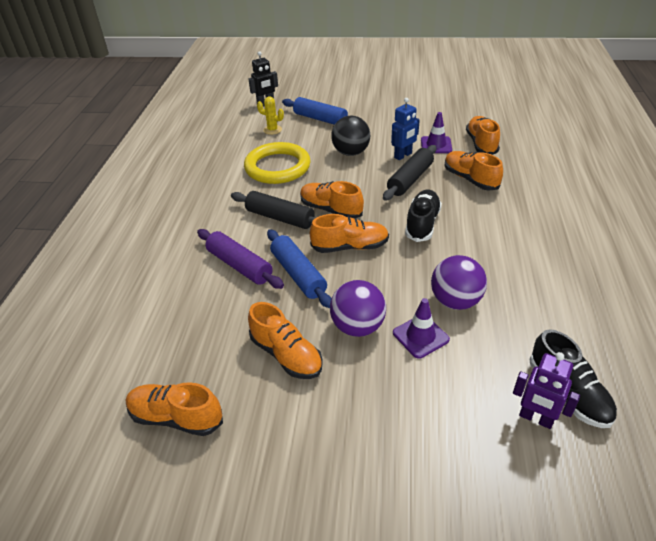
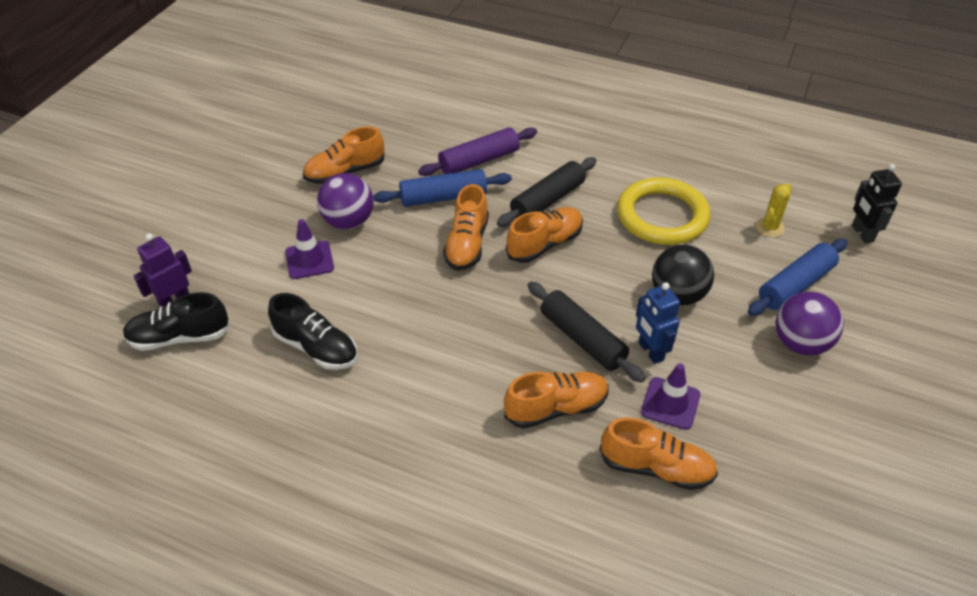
camera: 105 degrees right, 5 degrees up
orange shoe [126,382,223,436] -> none
black shoe [405,190,442,242] -> black shoe moved to [268,293,357,370]
purple ball [431,255,487,310] -> purple ball moved to [776,292,844,355]

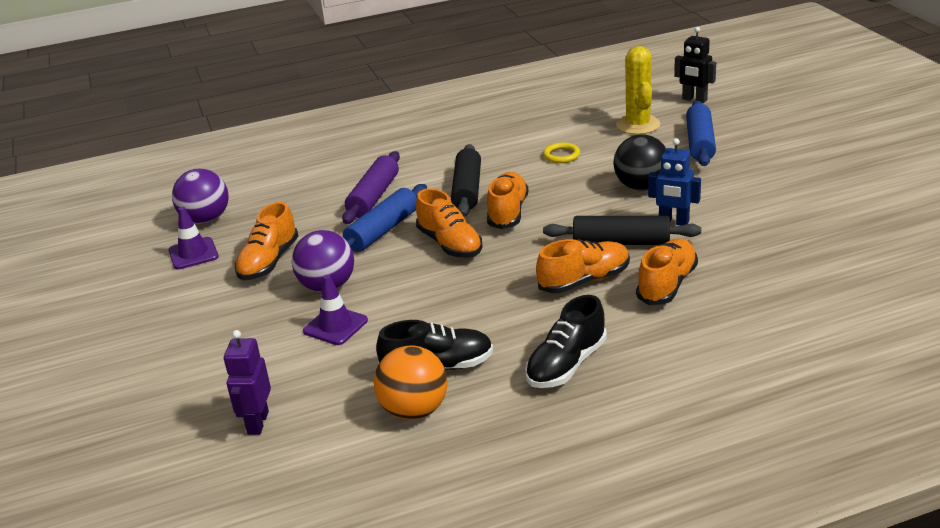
camera: 40 degrees left, 15 degrees down
black shoe [123,292,231,351] -> black shoe moved to [525,295,607,388]
orange shoe [600,417,718,490] -> orange shoe moved to [536,239,630,293]
yellow ring [617,177,710,245] -> yellow ring [543,143,580,163], size x0.42
purple traffic cone [641,363,700,430] -> purple traffic cone moved to [168,207,219,269]
yellow cactus [756,183,791,237] -> yellow cactus [616,46,660,134], size x1.69
purple ball [776,292,844,355] -> purple ball moved to [172,169,229,224]
none -> orange ball [374,345,448,420]

